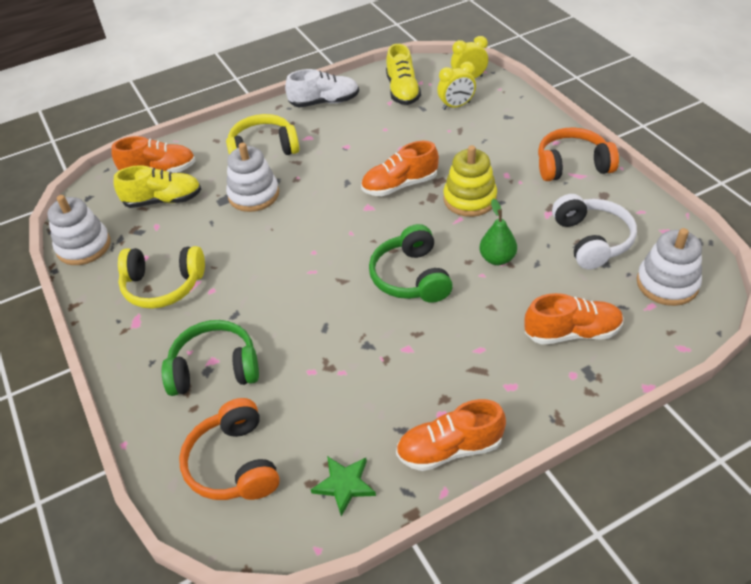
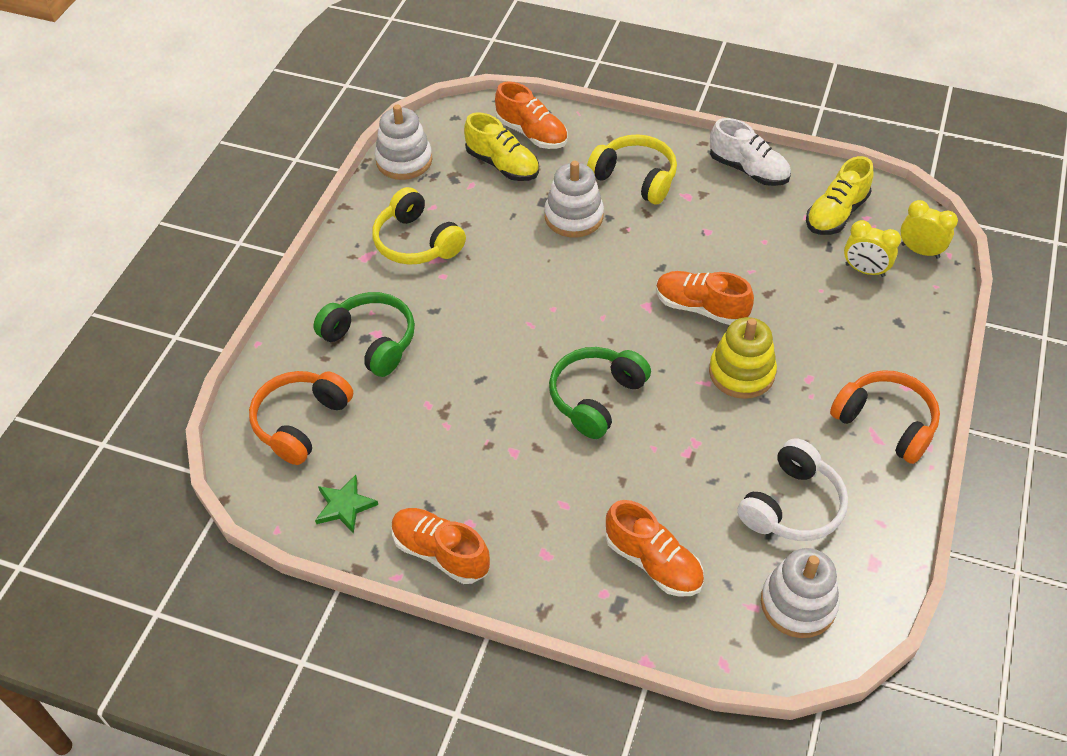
camera: 45 degrees right, 5 degrees up
green pear [479,199,517,265] -> none

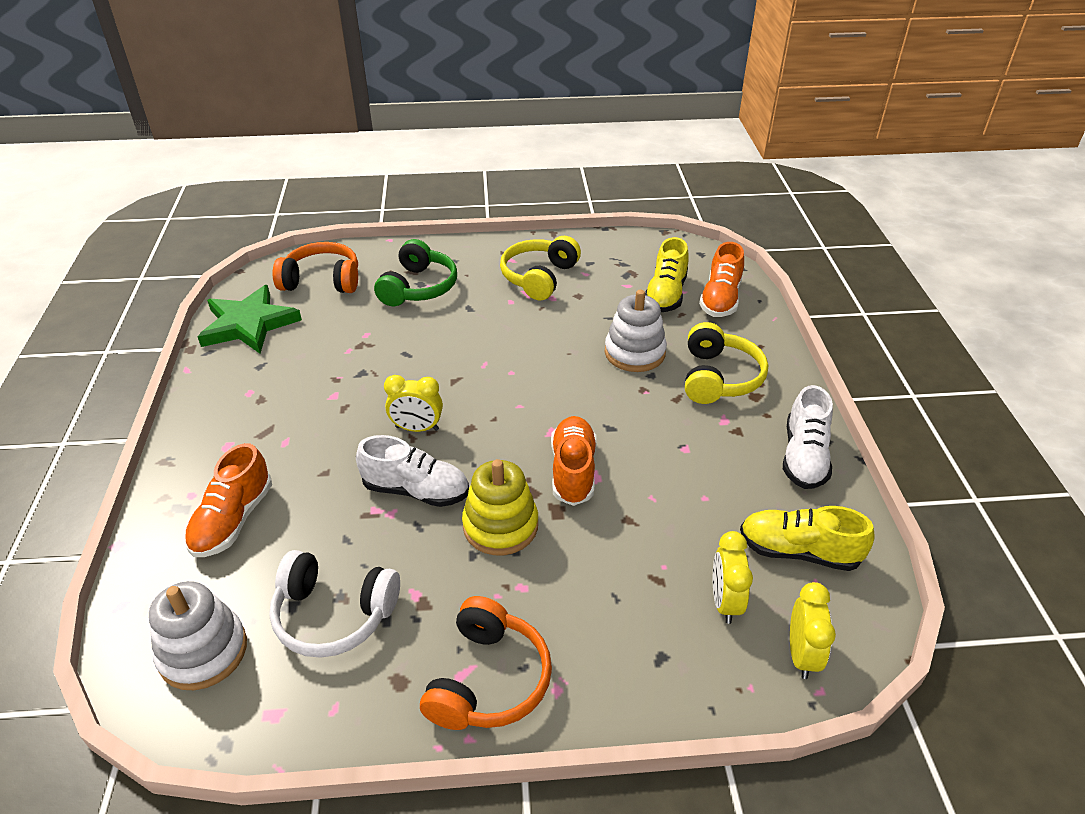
camera: 65 degrees right, 10 degrees down
green star [315,475,378,534] -> green star [198,285,302,354], size x1.87
white stacking toy [375,105,433,180] -> none
orange shoe [392,508,490,584] -> none
green headphones [549,347,651,439] -> yellow clock [384,375,443,432]
none -> white shoe [356,435,469,507]

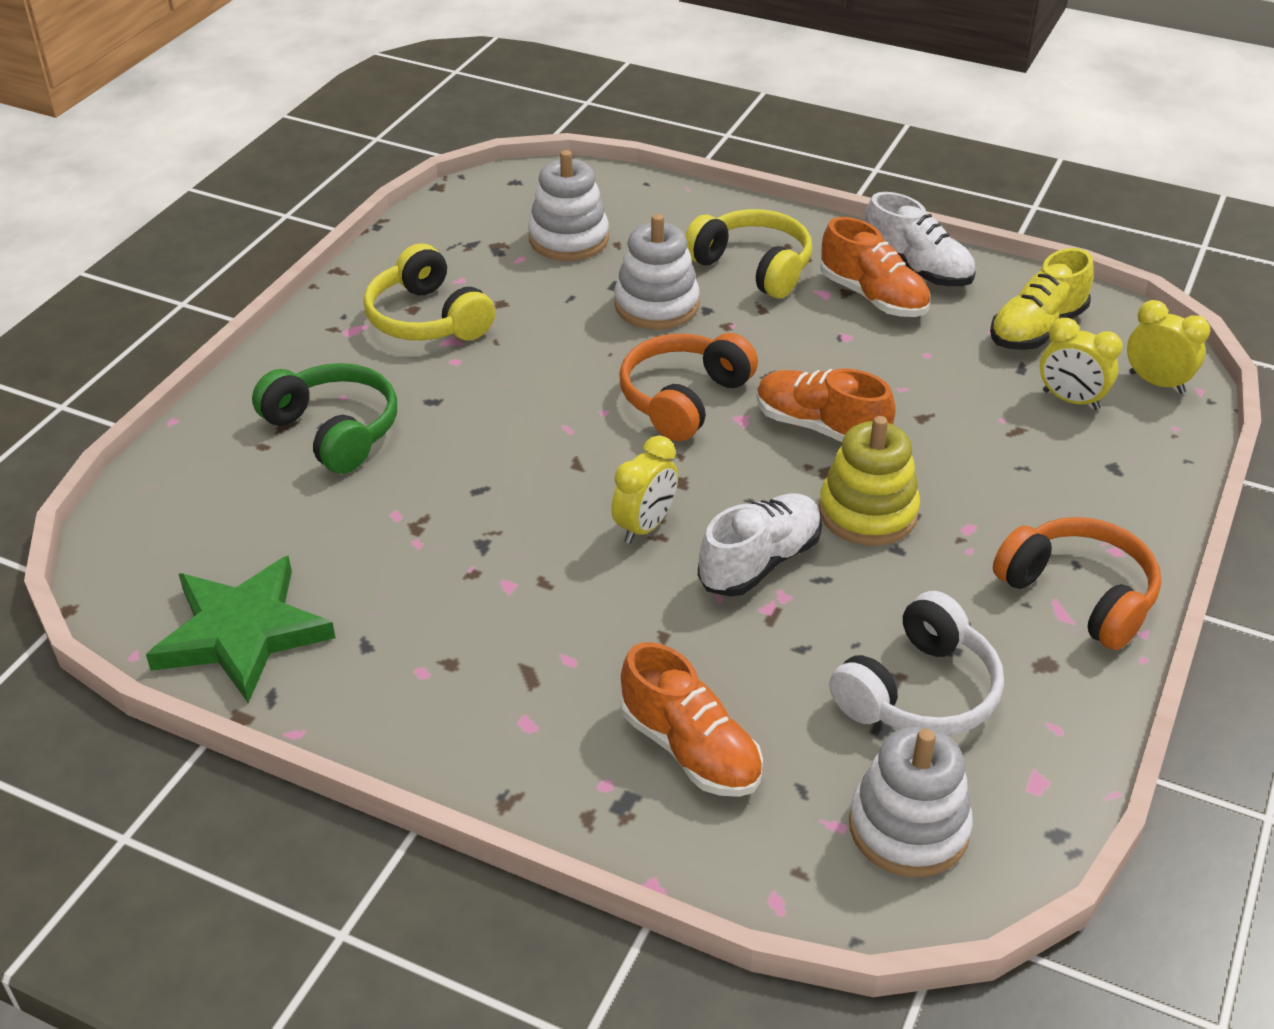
camera: 60 degrees left, 0 degrees up
orange headphones [273,242,358,293] -> orange headphones moved to [619,333,758,441]
yellow shoe [645,237,689,312] -> white stacking toy [528,150,609,261]
orange shoe [699,242,744,317] -> orange shoe moved to [820,217,930,317]

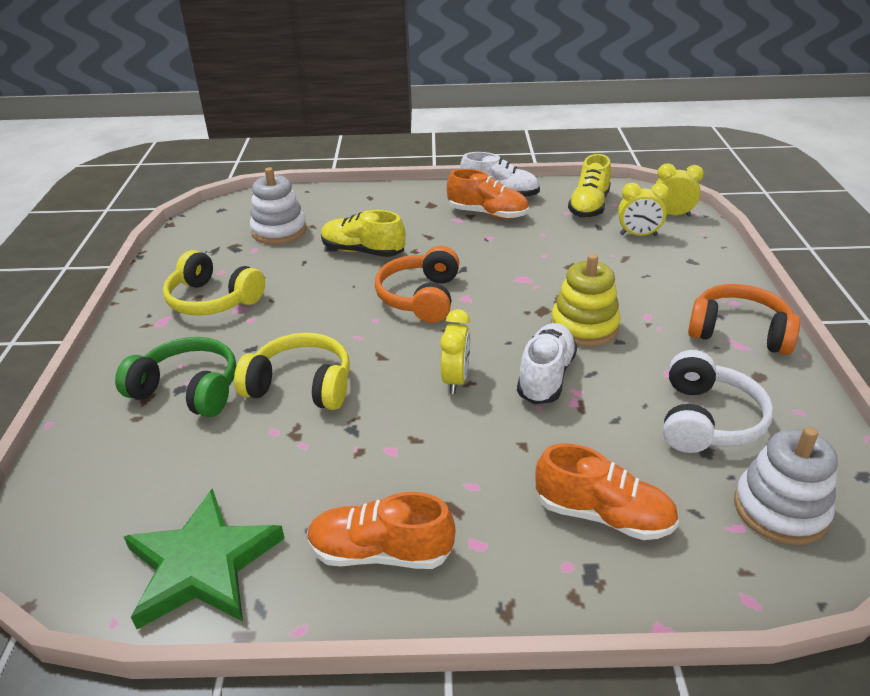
camera: 25 degrees left, 5 degrees down
white stacking toy [614,214,700,330] -> yellow shoe [321,210,405,257]
yellow headphones [685,209,812,298] -> yellow headphones moved to [234,333,350,410]
orange shoe [756,368,896,442] -> orange shoe moved to [307,492,455,569]

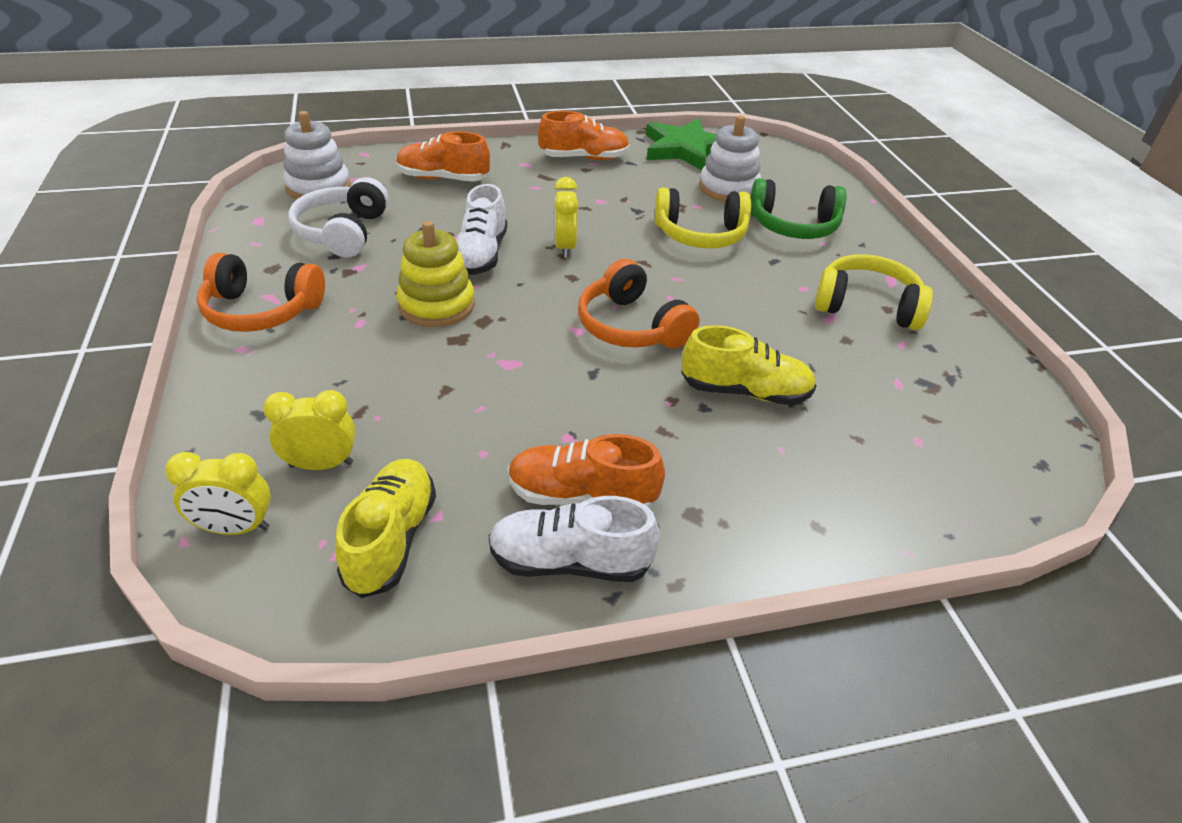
camera: 165 degrees right, 5 degrees up
white stacking toy [250,167,307,244] -> white stacking toy moved to [699,115,761,202]
orange headphones [375,246,459,323] -> orange headphones turned 150 degrees clockwise [578,259,699,348]

